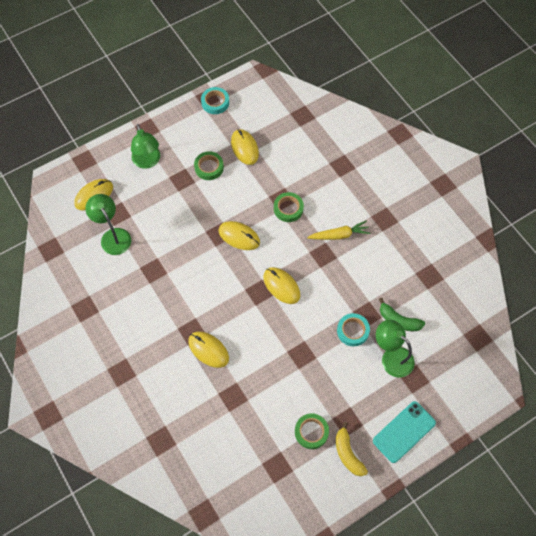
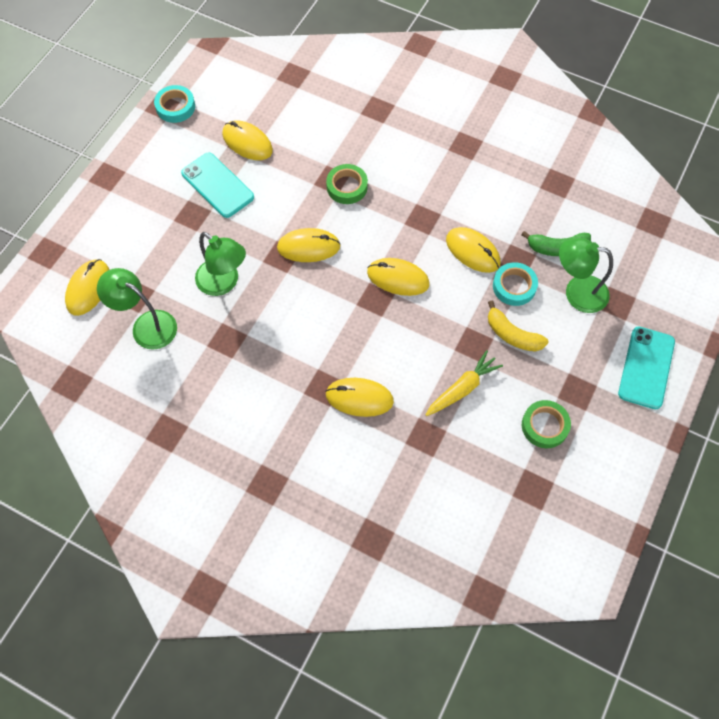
camera: 30 degrees left, 0 degrees up
green lamp [131,124,160,169] -> green lamp moved to [195,232,246,296]
green tape [194,151,224,180] -> turquoise phone [181,153,254,218]
yellow carrot [307,220,371,240] -> yellow carrot moved to [426,350,503,416]
yellow banana [336,422,368,476] -> yellow banana moved to [488,300,549,352]
none -> yellow mouse [446,227,500,273]

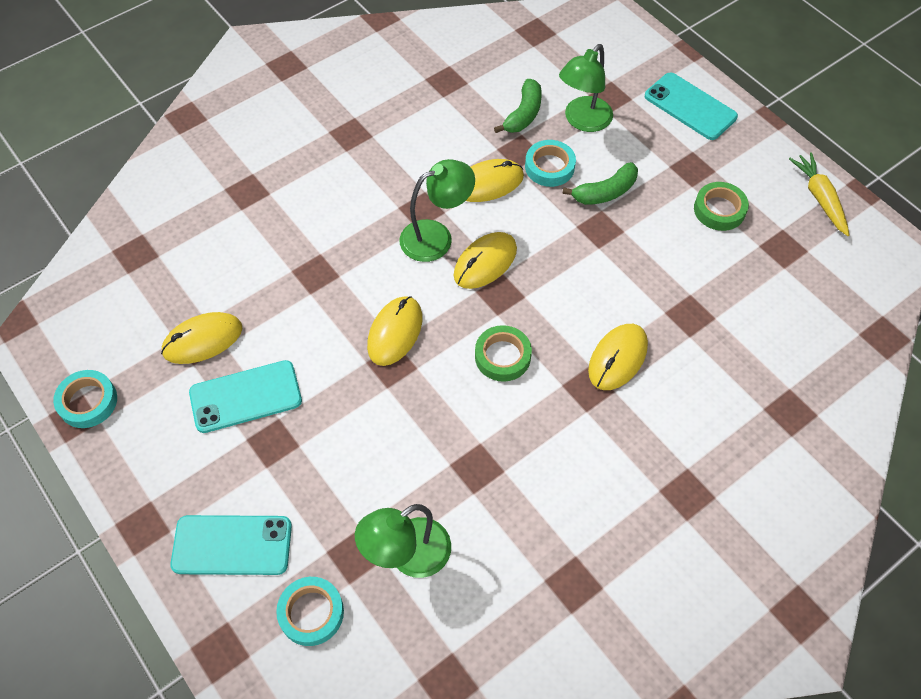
camera: 65 degrees left, 5 degrees down
yellow mouse [65,259,109,316] -> turquoise tape [276,577,344,646]
green lamp [195,232,246,296] -> green lamp moved to [400,159,475,262]
green tape [326,164,368,204] -> green tape moved to [475,325,532,382]
yellow carrot [426,350,503,416] -> yellow carrot moved to [789,152,849,236]
yellow banana [488,300,549,352] -> green banana [562,162,638,205]
none -> turquoise phone [170,515,292,575]

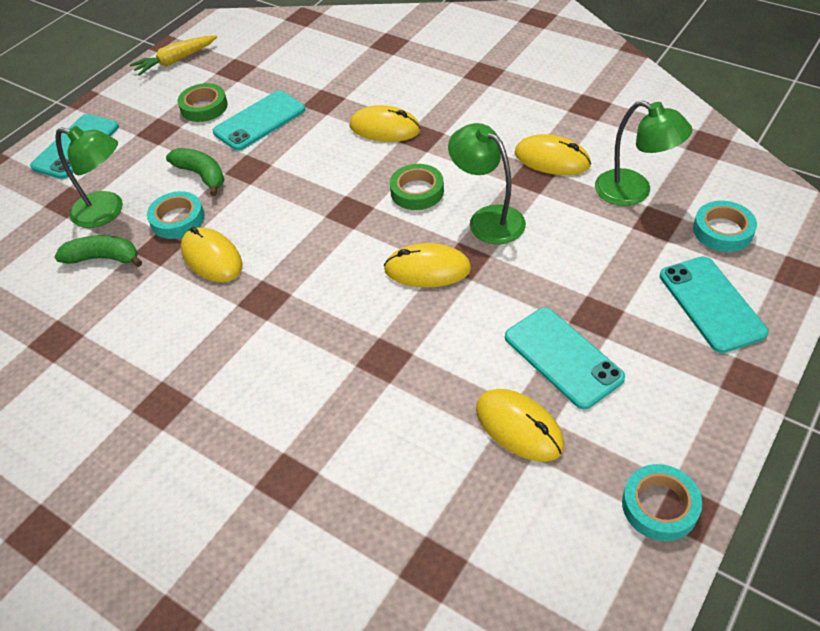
camera: 105 degrees left, 10 degrees down
green lamp [400,159,475,262] -> green lamp moved to [448,123,526,244]
yellow mouse [454,232,517,289] -> yellow mouse moved to [515,134,591,175]
none -> turquoise phone [213,91,305,151]

